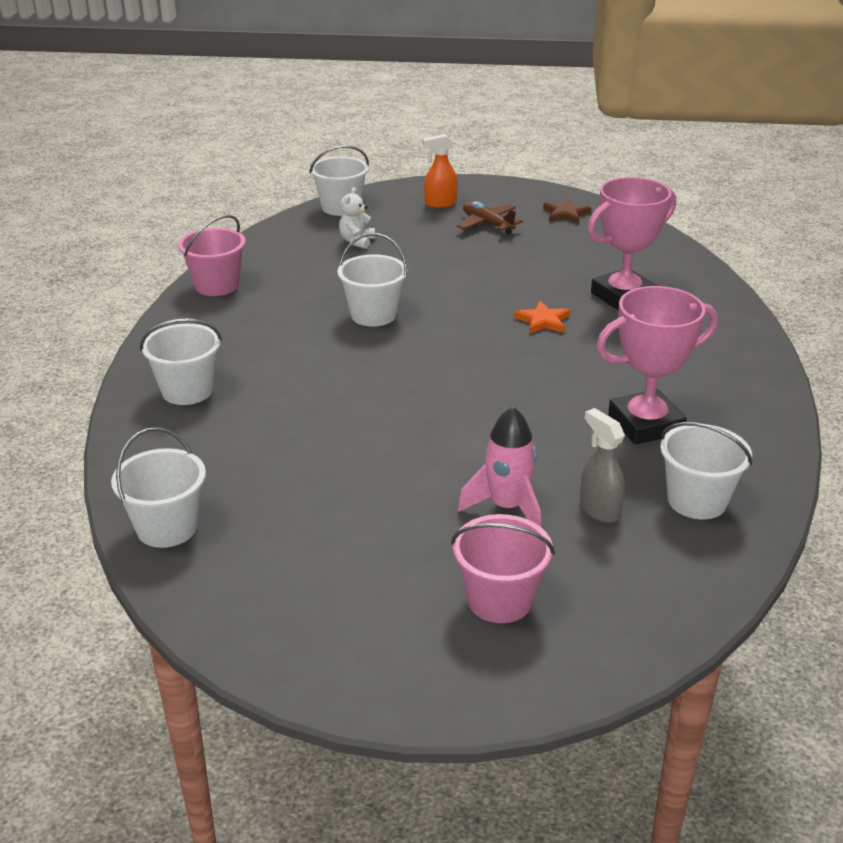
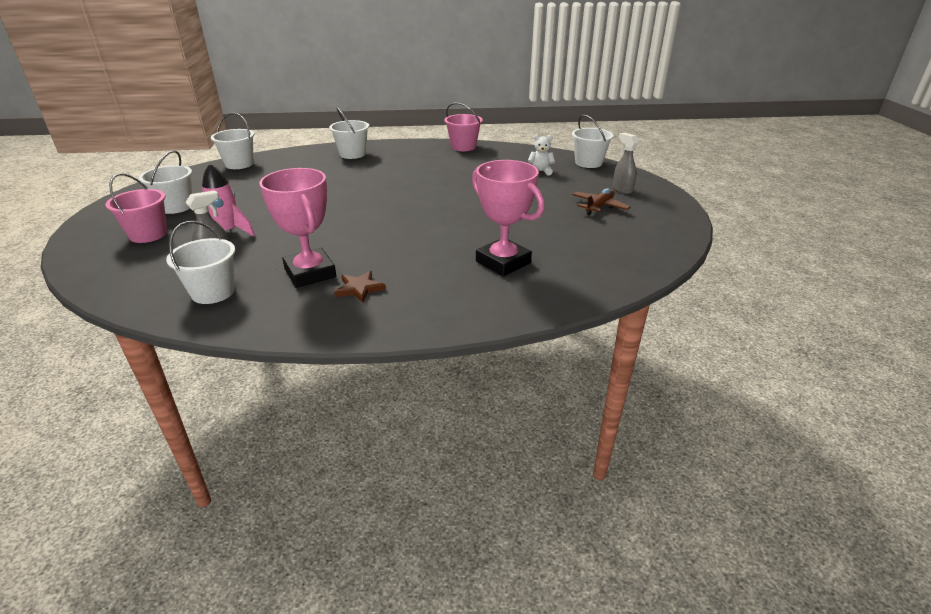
camera: 80 degrees right, 0 degrees up
white bucket [337,233,407,327] -> white bucket moved to [139,150,192,214]
orange spray bottle [422,134,458,208] -> grey spray bottle [613,133,639,194]
orange star [514,301,570,334] -> none
brown star [543,199,591,224] -> brown star moved to [334,271,386,303]

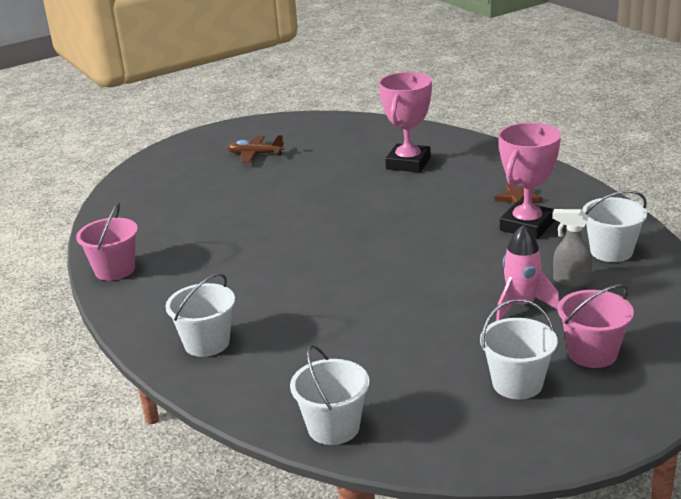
camera: 115 degrees left, 5 degrees down
white teddy bear [528,134,555,175] -> none
white bucket [572,115,613,168] -> none
grey spray bottle [613,133,639,194] -> none

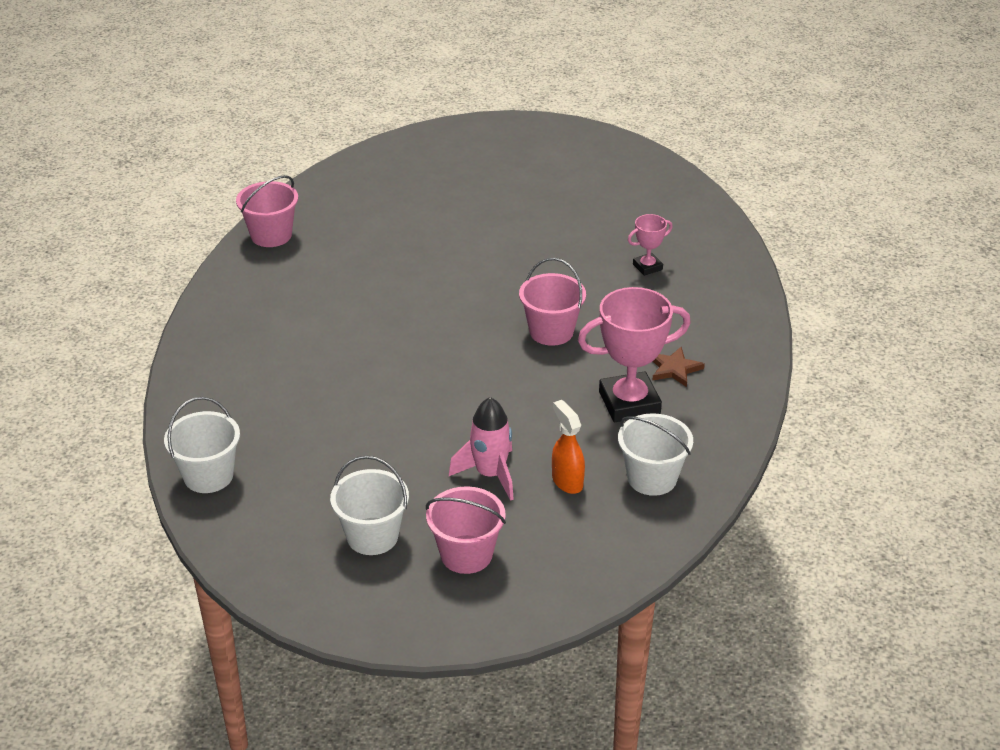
camera: 40 degrees right, 10 degrees up
white bucket [166,273,235,357] -> none
brown plane [228,135,284,163] -> none
pink trophy [379,72,432,173] -> pink trophy [628,214,673,276], size x0.50
grey spray bottle [552,209,592,287] -> orange spray bottle [552,400,585,494]
none -> pink bucket [519,258,586,346]

